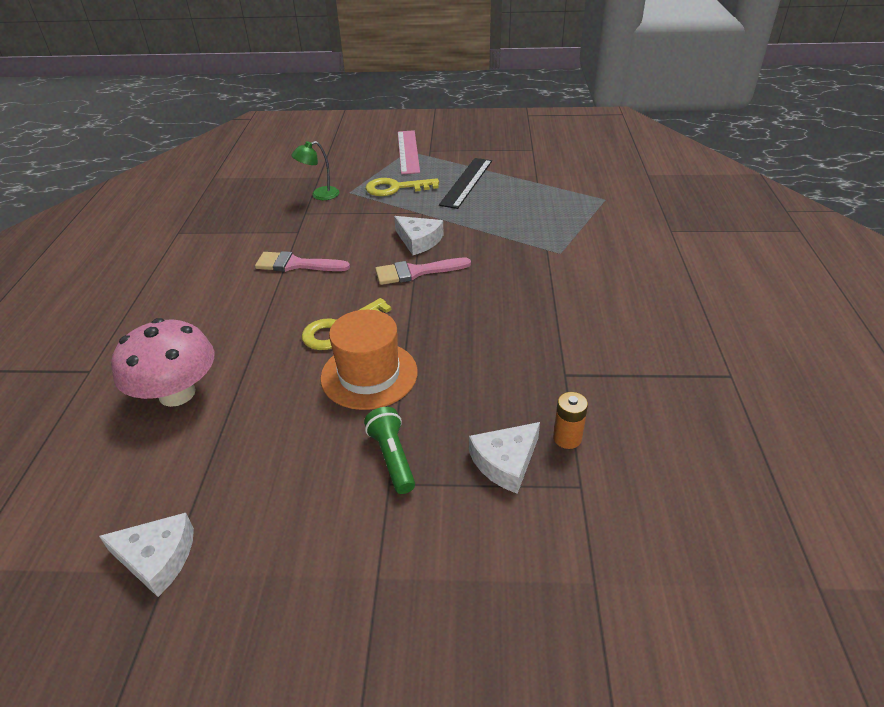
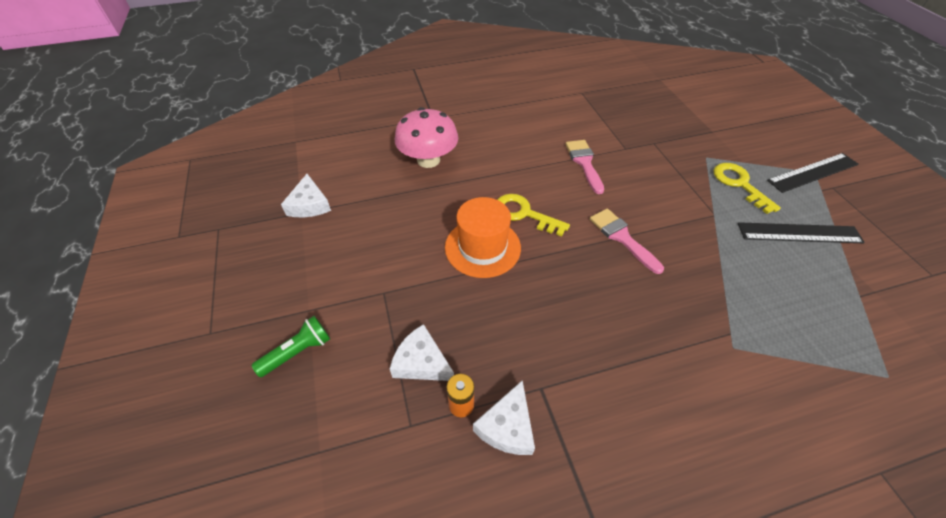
camera: 70 degrees right, 10 degrees up
green lamp [291,141,339,200] -> none
green flashlight [364,407,415,494] -> green flashlight moved to [251,316,330,377]
white cheese [394,216,444,255] -> white cheese moved to [473,380,535,455]
pink ruler [398,130,420,174] -> black ruler [767,153,858,193]

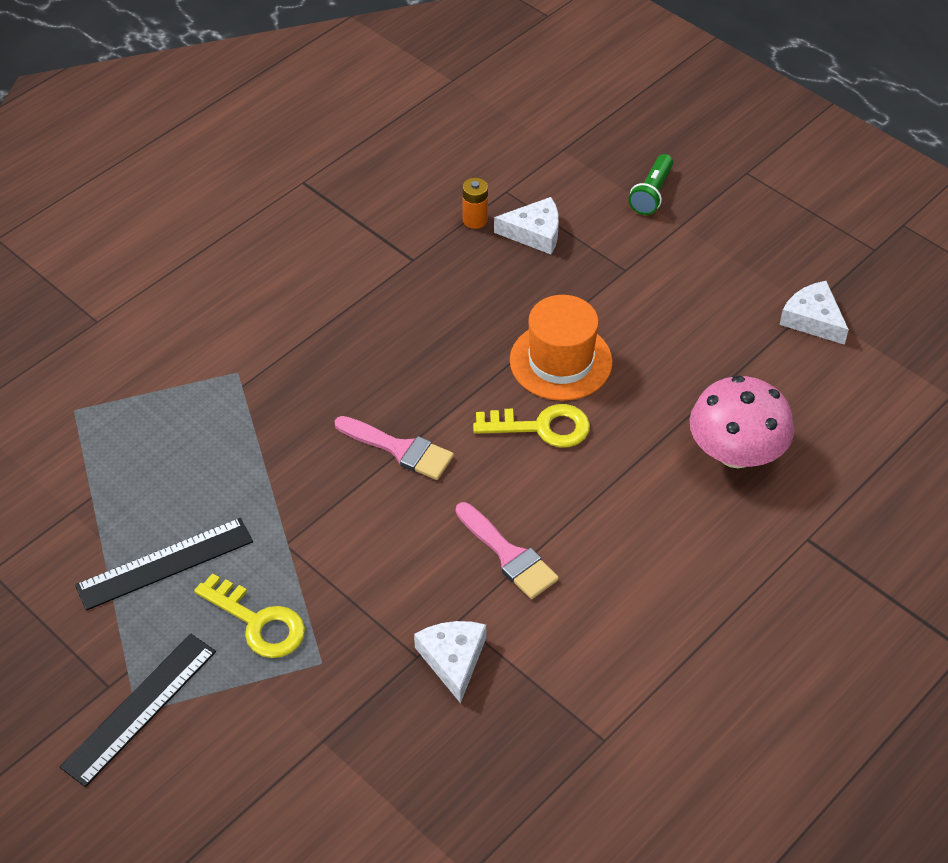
camera: 150 degrees right, 0 degrees up
white cheese [473,380,535,455] -> white cheese moved to [414,621,486,704]

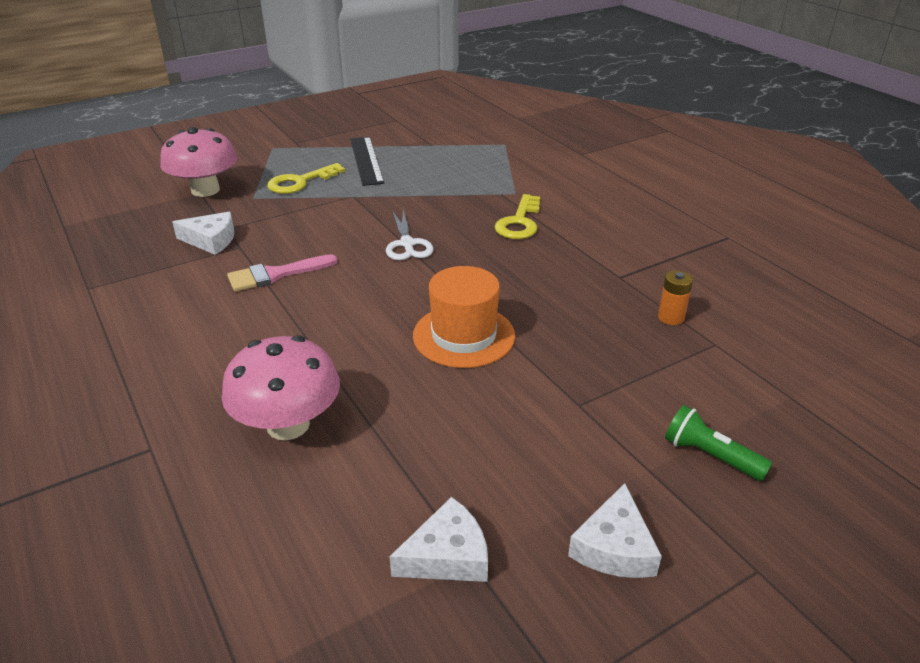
camera: 105 degrees right, 15 degrees down
black ruler [60,634,216,787] -> none
pink brush [335,416,454,480] -> white scissors [386,210,433,260]
yellow key [473,404,590,448] -> yellow key moved to [495,194,540,239]
white cheese [494,197,559,254] -> white cheese moved to [568,483,662,578]
none -> pink mushroom [160,127,237,197]

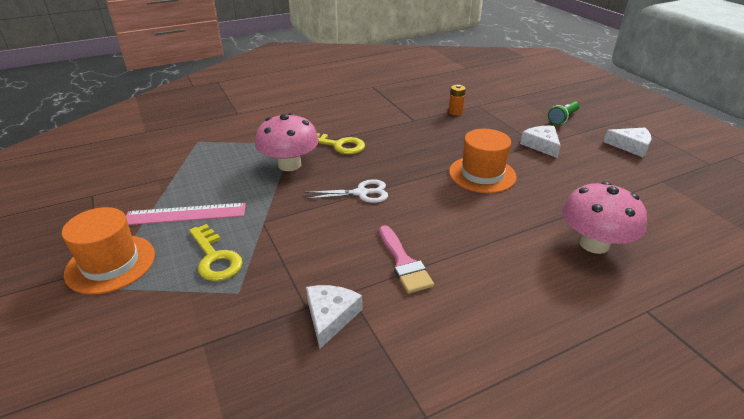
camera: 85 degrees left, 0 degrees up
pink mushroom [160,127,237,197] -> pink mushroom moved to [255,113,319,171]
black ruler [350,137,384,186] -> pink ruler [126,203,246,225]
white cheese [389,497,488,582] -> white cheese moved to [520,126,561,158]
none -> orange hat [62,207,155,294]

